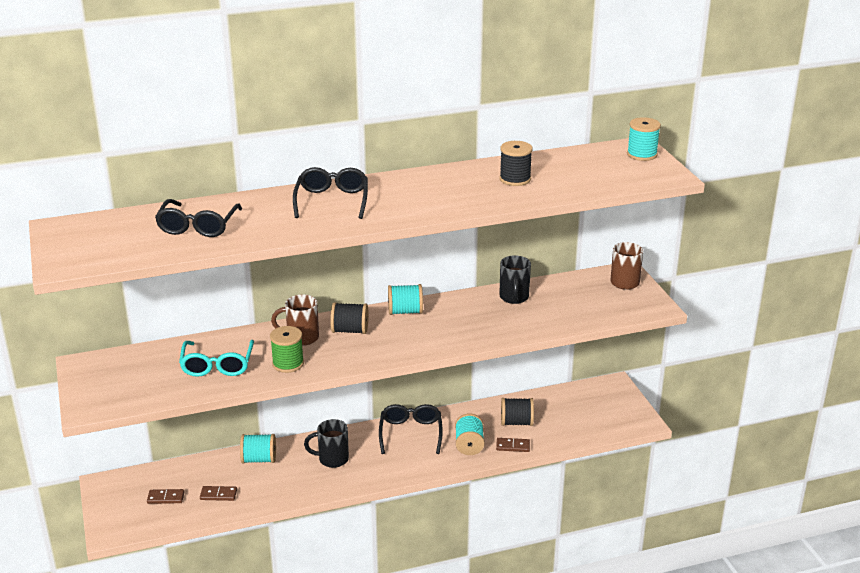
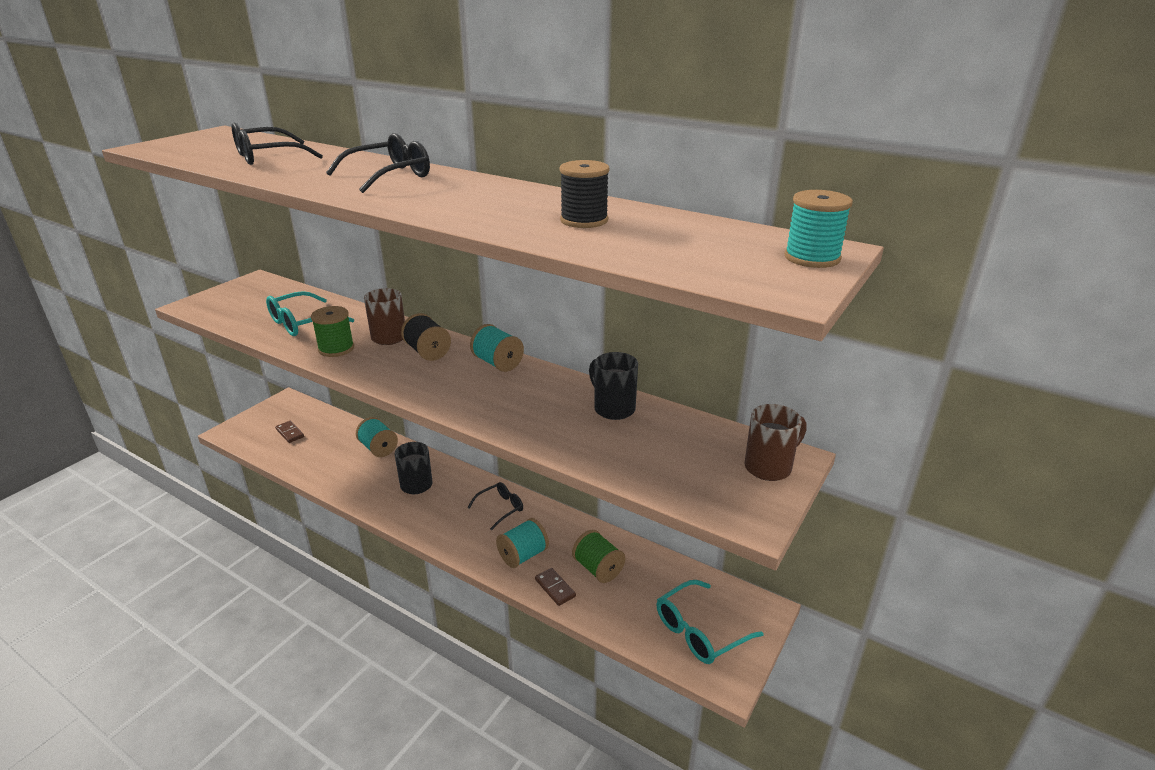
camera: 50 degrees right, 0 degrees up
brown domino [200,486,237,501] -> none
black glasses [379,404,443,454] -> black glasses [467,482,523,530], size x0.65
black mug [499,255,531,304] -> black mug turned 90 degrees clockwise [589,352,638,420]
black spool [501,398,534,426] -> green spool [572,530,625,583]
none -> turquoise glasses [657,580,763,664]

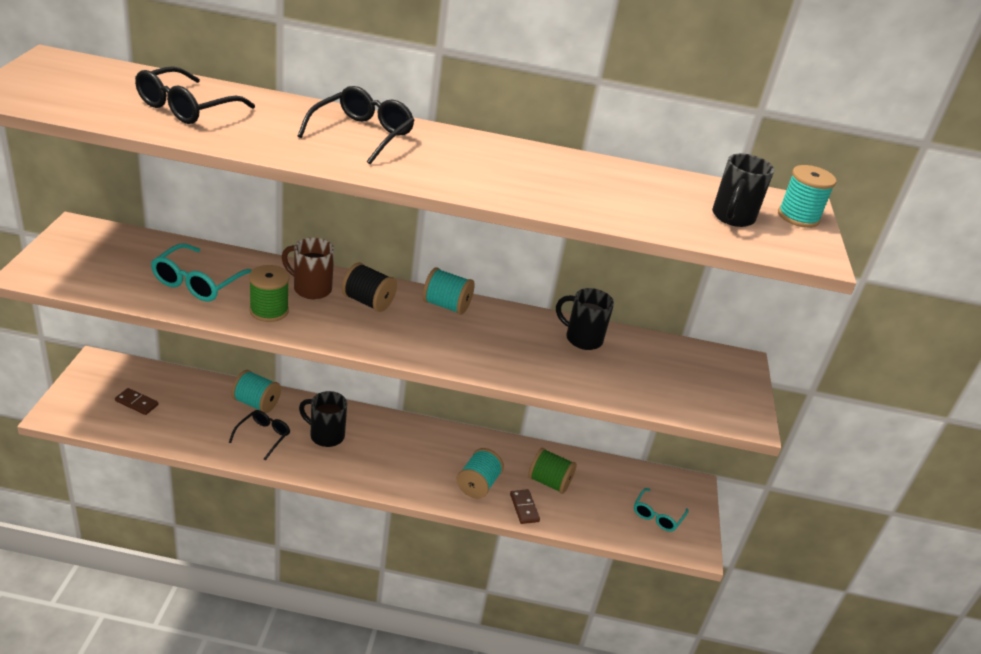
camera: 30 degrees left, 5 degrees up
black glasses [467,482,523,530] -> black glasses moved to [229,410,290,461]
brown domino [535,568,576,606] -> brown domino turned 45 degrees clockwise [510,489,540,524]
black spool [560,160,610,228] -> none
turquoise glasses [657,580,763,664] -> turquoise glasses [634,488,688,532], size x0.65
brown mug [744,404,807,481] -> none
none -> black mug [712,154,774,227]

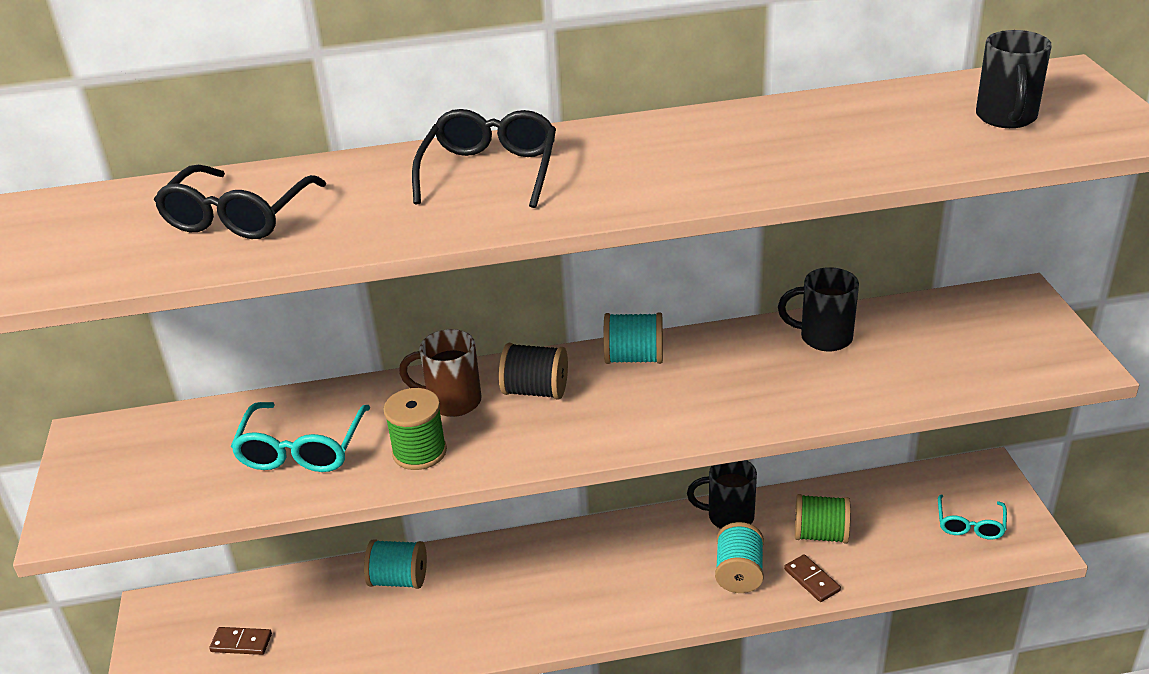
camera: 10 degrees left, 0 degrees up
black glasses [229,410,290,461] -> none
black mug [299,391,347,447] -> black mug moved to [687,460,757,529]
turquoise spool [778,165,836,228] -> none

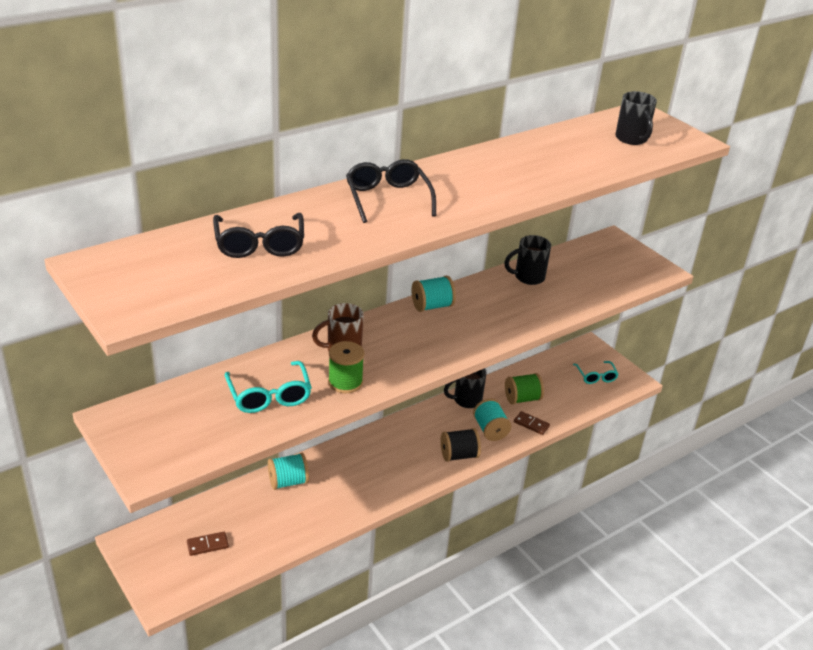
camera: 30 degrees left, 0 degrees up
black spool [499,343,568,400] -> black spool moved to [441,428,481,462]

